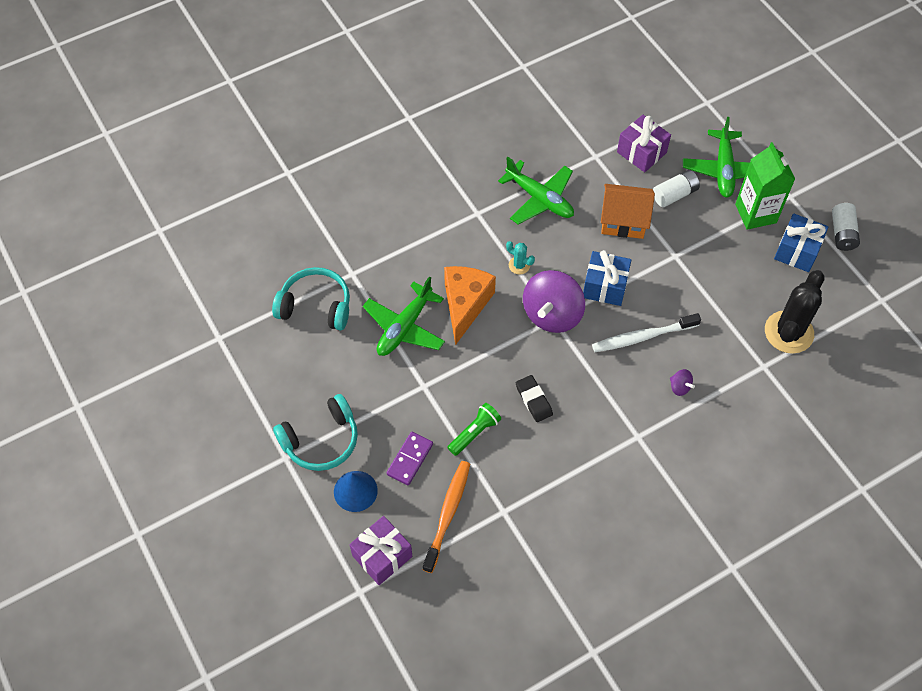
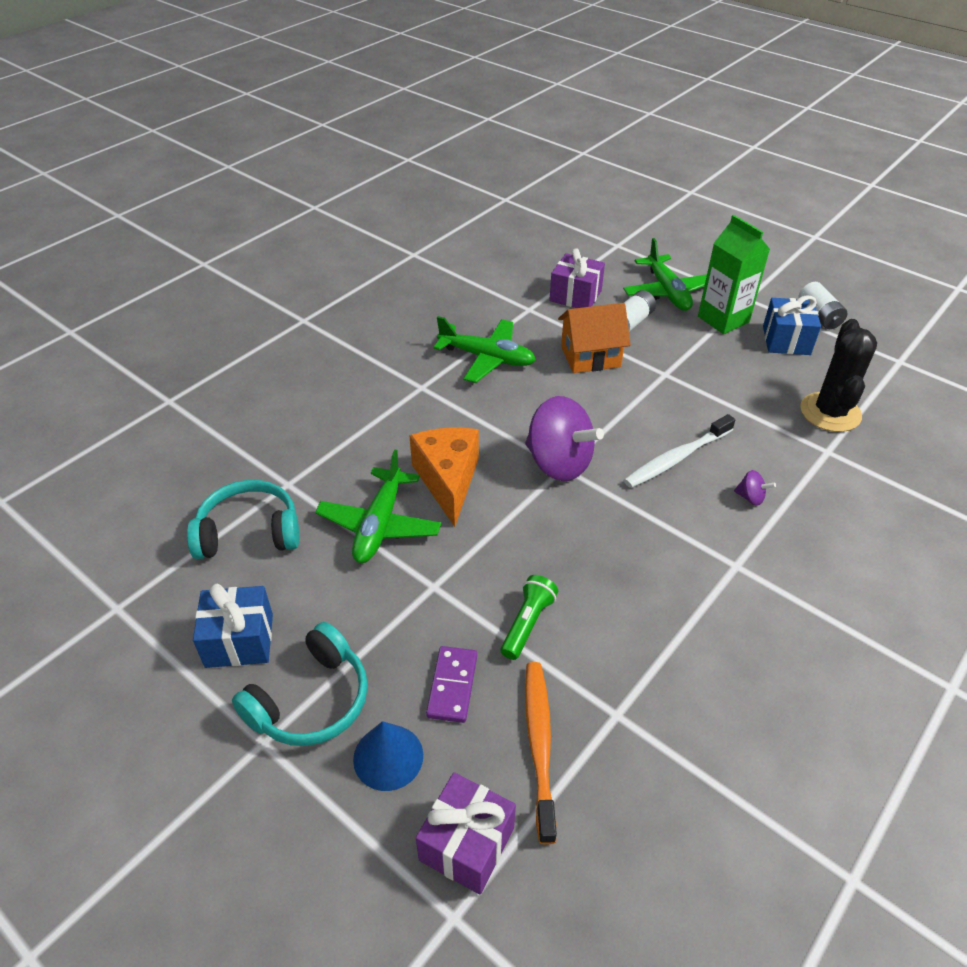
camera: 20 degrees left, 15 degrees down
turquoise cactus [506,241,535,275] -> none
black eraser [516,375,553,422] -> none
purple spinning top [523,270,585,333] -> purple spinning top turned 60 degrees counterclockwise [525,396,604,481]
blue gift [583,250,631,306] -> blue gift moved to [193,584,273,668]

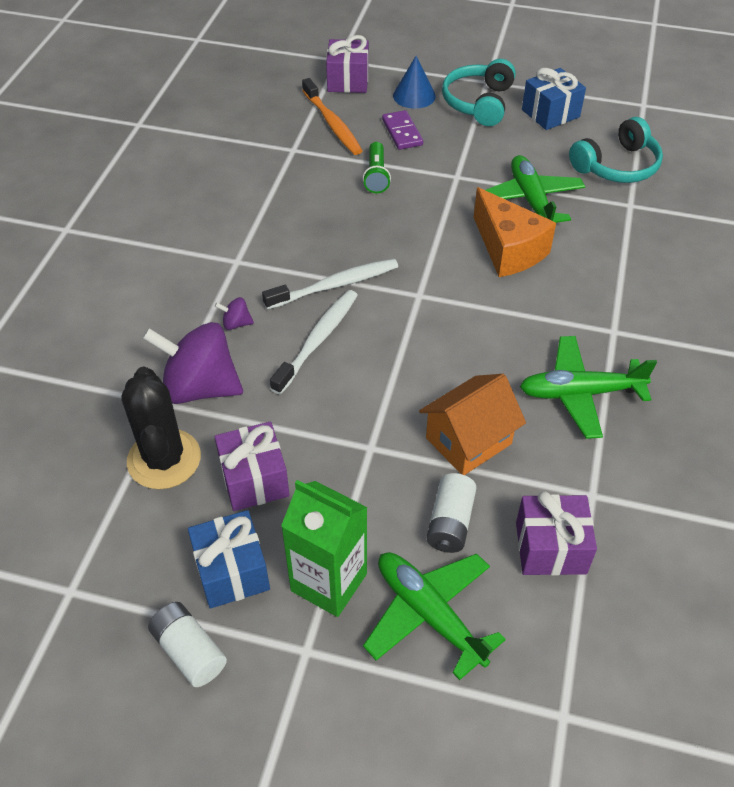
camera: 155 degrees right, 5 degrees up
purple spinning top [525,396,604,481] -> purple spinning top moved to [142,322,243,404]
none -> purple gift [214,422,290,511]
none -> white toothbrush [262,259,398,310]

